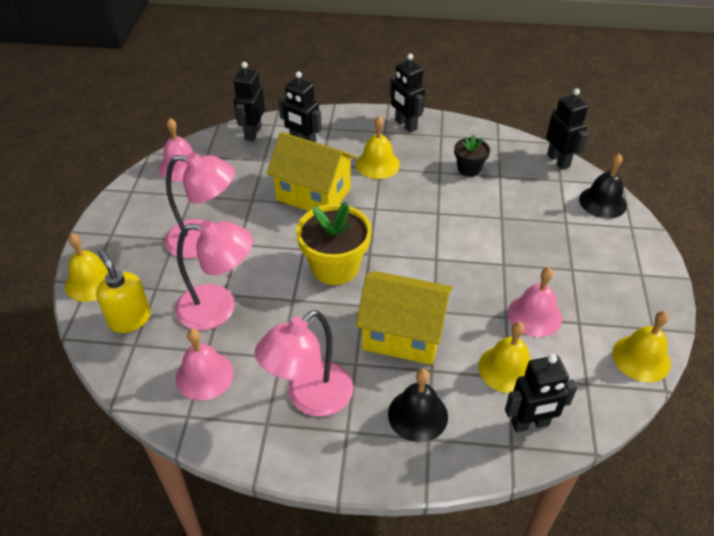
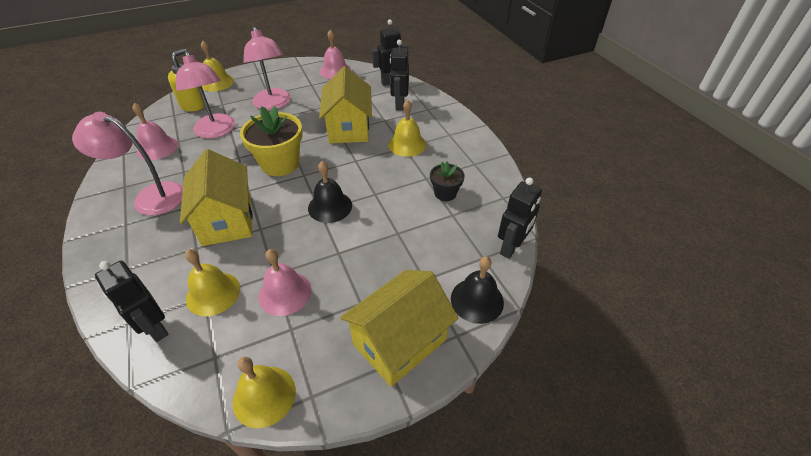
camera: 60 degrees right, 0 degrees up
black bell [388,369,448,442] -> black bell moved to [308,161,352,223]
black robot [390,54,425,133] -> none
none -> yellow house [340,270,459,387]

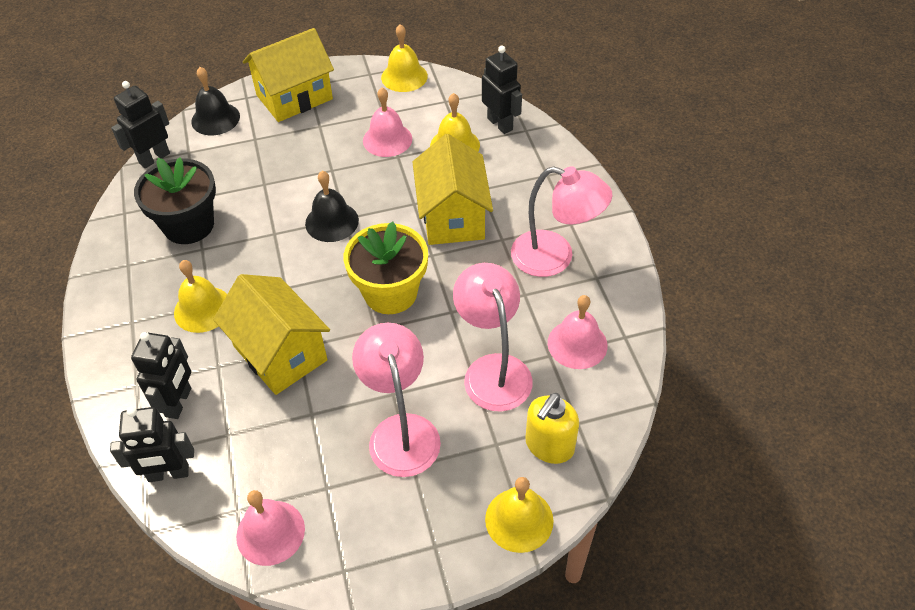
camera: 170 degrees left, 5 degrees up
yellow house [319,66,372,143] -> yellow house turned 45 degrees counterclockwise [213,274,330,395]
black flower pot [430,162,465,201] -> black flower pot [134,157,216,244], size x1.81

